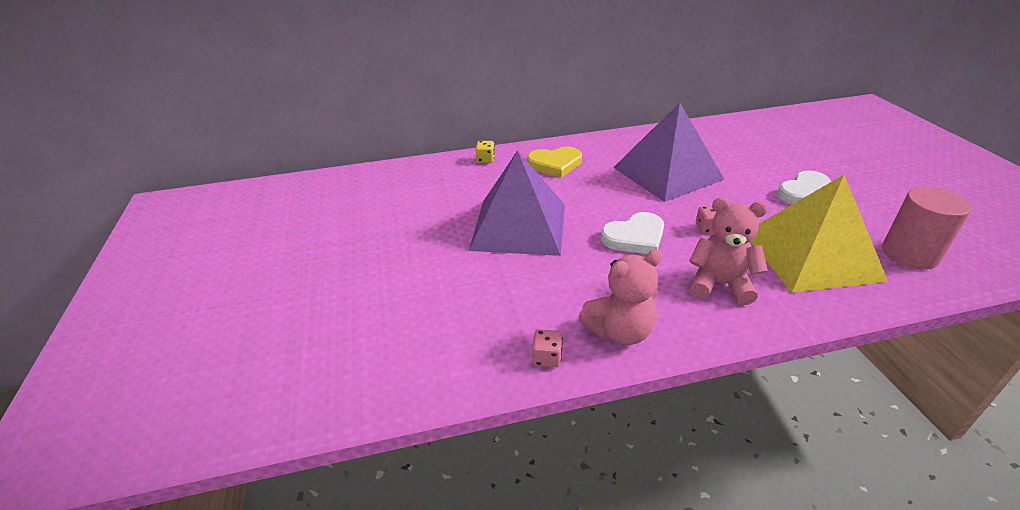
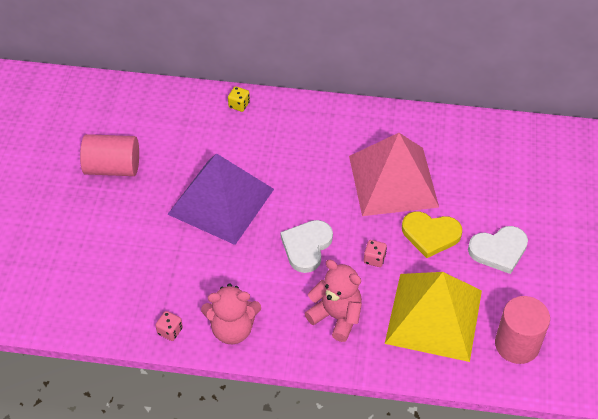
camera: 20 degrees right, 15 degrees up
yellow heart [527,147,582,177] -> yellow heart moved to [402,212,462,258]
white heart [601,212,664,254] -> white heart turned 120 degrees clockwise [281,220,333,273]
purple pyramid [613,103,725,202] -> pink pyramid [349,133,439,216]
none -> pink cylinder [80,134,139,176]

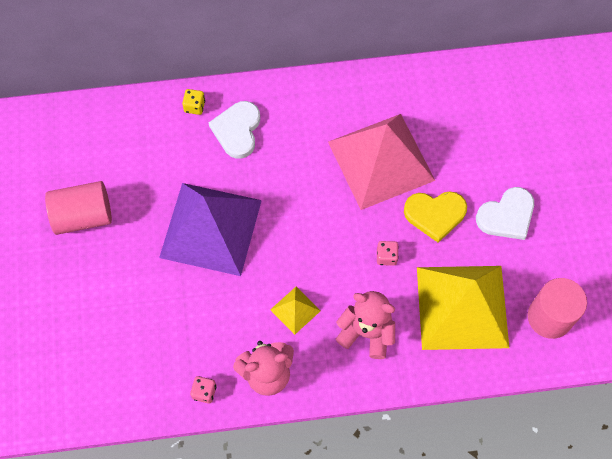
camera: 15 degrees left, 15 degrees up
white heart [281,220,333,273] -> white heart moved to [209,101,260,159]
none -> yellow pyramid [270,287,320,335]

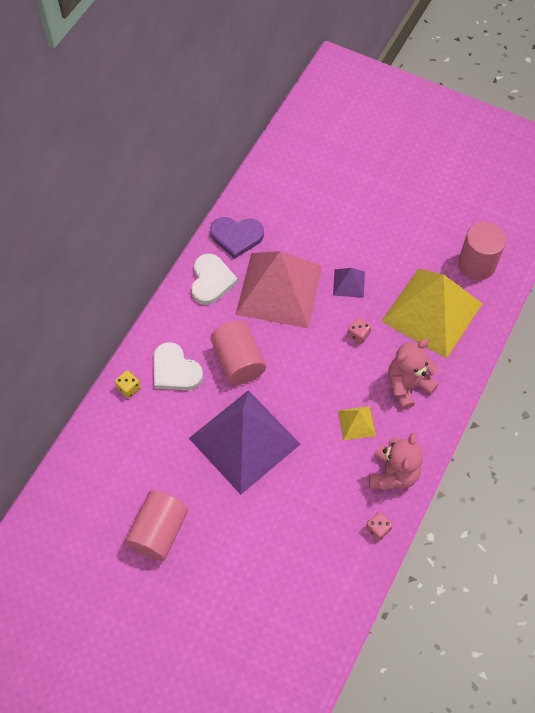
camera: 55 degrees left, 5 degrees down
yellow heart [404,191,467,243] -> purple pyramid [333,268,365,298]
white heart [476,187,534,240] -> white heart moved to [191,254,238,305]
none -> purple heart [210,217,264,259]
none -> pink cylinder [211,320,266,385]

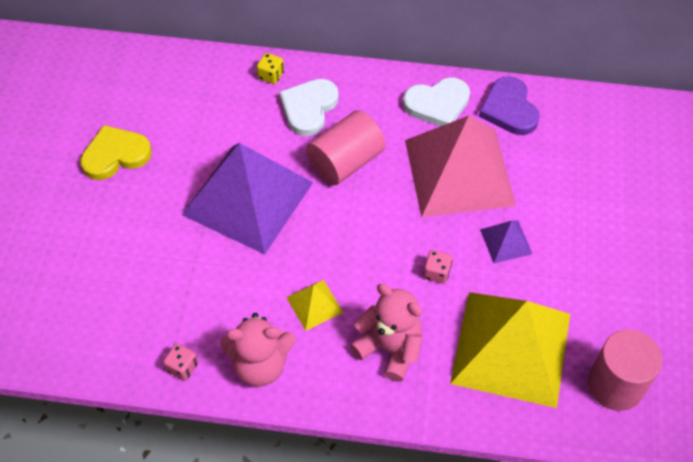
camera: 70 degrees right, 5 degrees down
pink cylinder [125,490,188,561] -> yellow heart [80,125,152,180]

